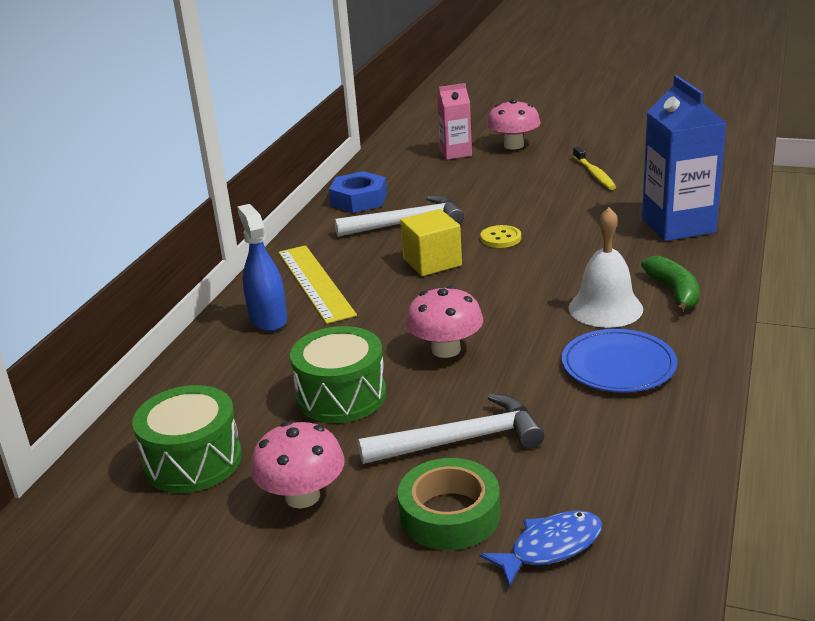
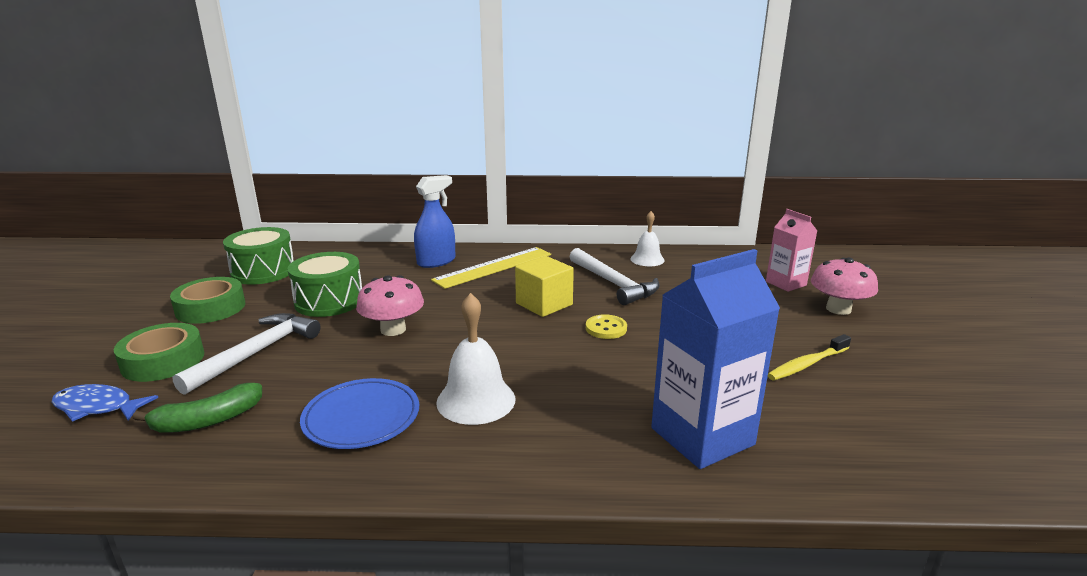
camera: 70 degrees right, 5 degrees down
pink mushroom [250,421,345,509] -> green tape [170,277,245,324]
blue nut [329,171,387,213] -> white bell [630,211,665,266]
white hammer [358,393,544,464] -> white hammer turned 120 degrees counterclockwise [173,313,321,395]
blue fish [480,511,602,587] -> blue fish turned 150 degrees clockwise [52,384,158,422]
green banana [641,256,699,314] -> green banana moved to [133,383,262,433]

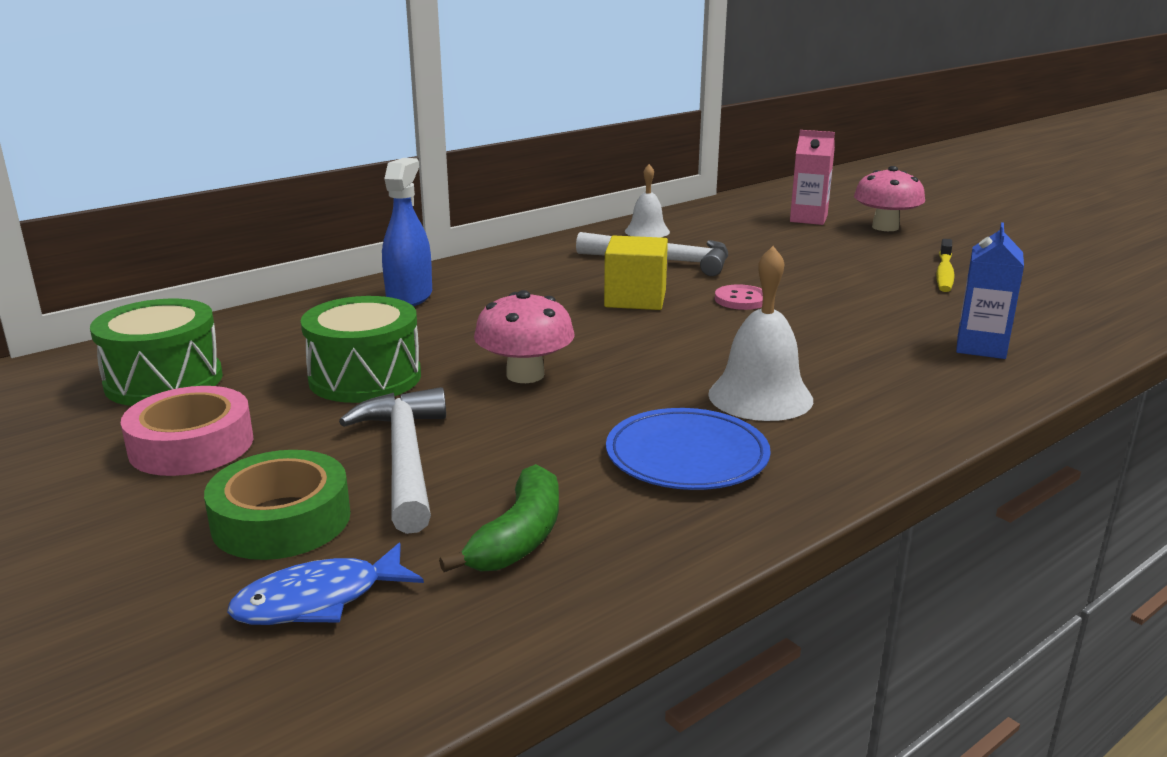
camera: 40 degrees left, 0 degrees up
green tape [170,277,245,324] -> pink tape [120,386,253,476]
yellow ruler [431,247,551,289] -> none
yellow button [586,314,627,339] -> pink button [715,284,763,310]
blue carton [651,249,780,469] -> blue carton [956,222,1024,359], size x0.58

